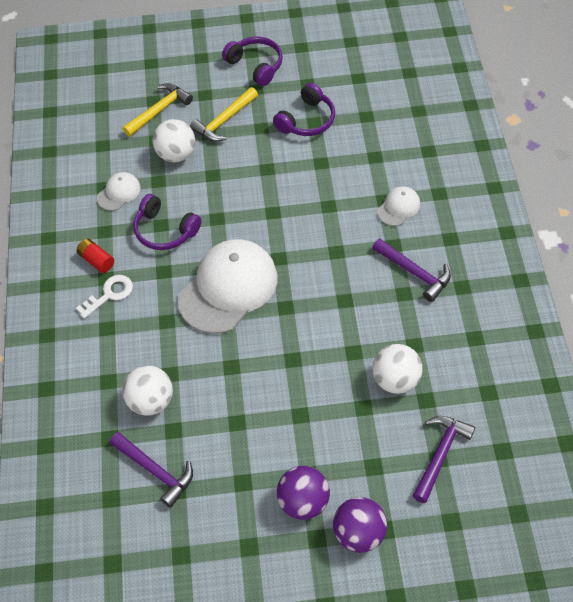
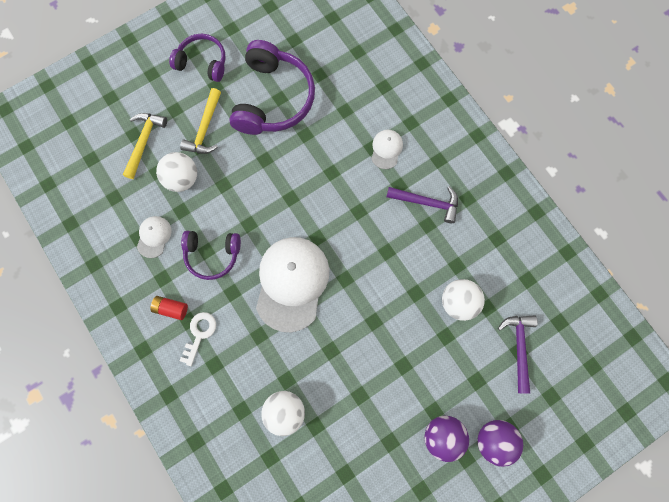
camera: 30 degrees left, 20 degrees up
purple hammer [110,432,193,508] -> none
purple headphones [273,83,335,136] -> purple headphones [229,40,315,135], size x1.68

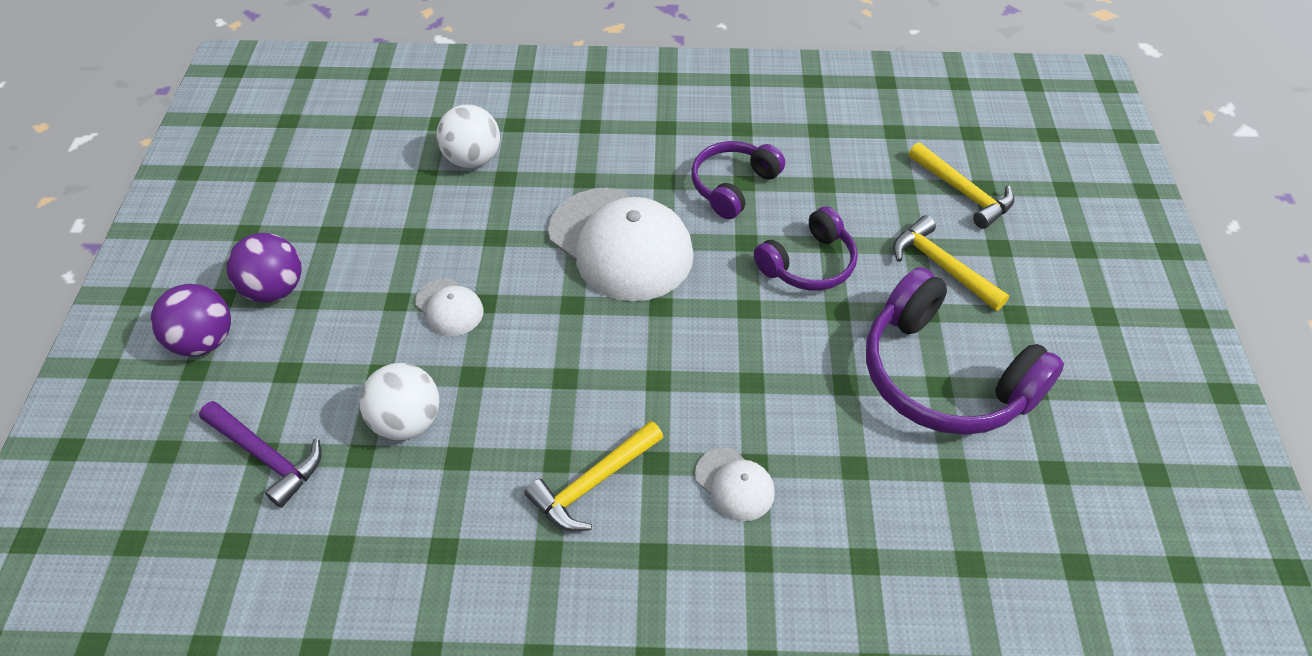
camera: 125 degrees right, 25 degrees down
white cap [137,216,172,258] -> white cap moved to [415,278,483,336]
red battery [150,296,188,320] -> none
white ball [156,152,197,192] -> none
purple headphones [169,34,226,82] -> purple headphones moved to [754,206,858,290]
white key [180,312,216,366] -> none
purple hammer [386,186,458,223] -> yellow hammer [525,421,663,532]

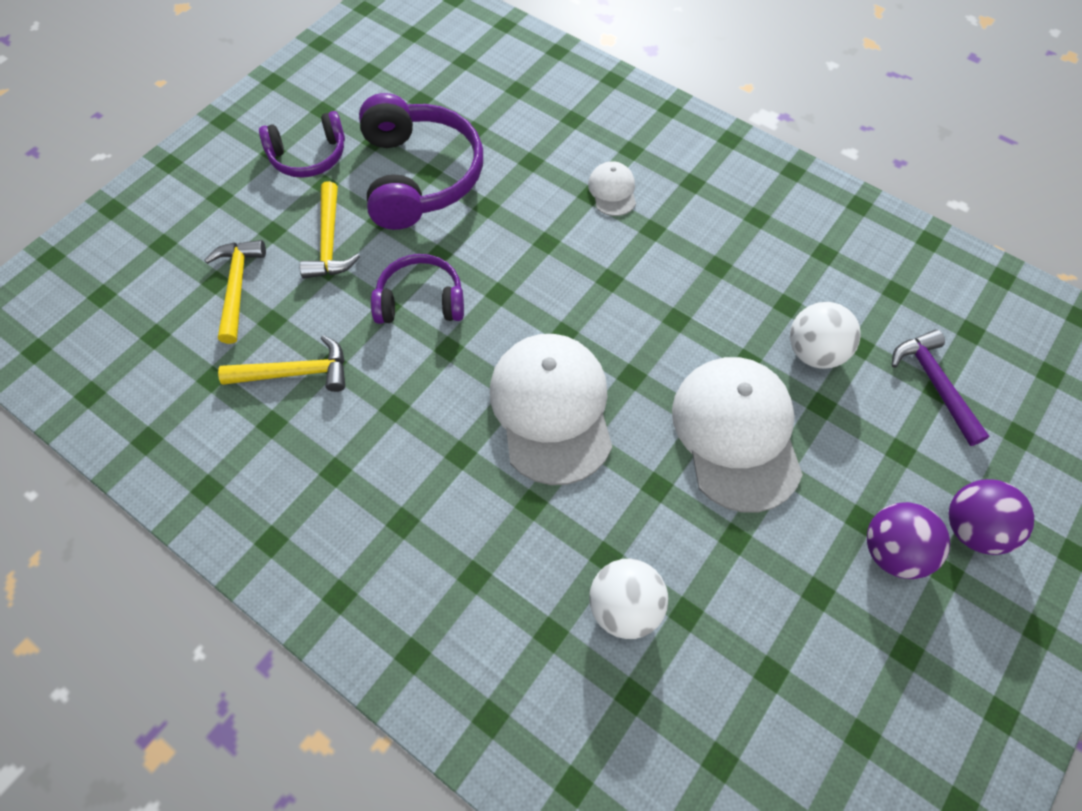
camera: 145 degrees left, 10 degrees up
white cap [415,278,483,336] -> white cap [672,357,803,513], size x2.18
yellow hammer [525,421,663,532] -> yellow hammer moved to [218,335,345,392]
purple headphones [691,141,785,219] -> purple headphones moved to [259,111,345,178]

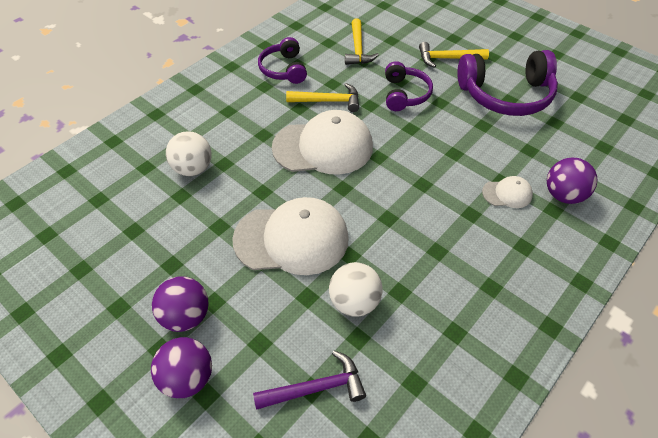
camera: 95 degrees right, 10 degrees down
yellow hammer [204,240,266,344] -> yellow hammer moved to [286,83,359,112]
purple headphones [259,111,345,178] -> purple headphones moved to [258,37,307,84]
none -> purple ball [547,157,597,204]

